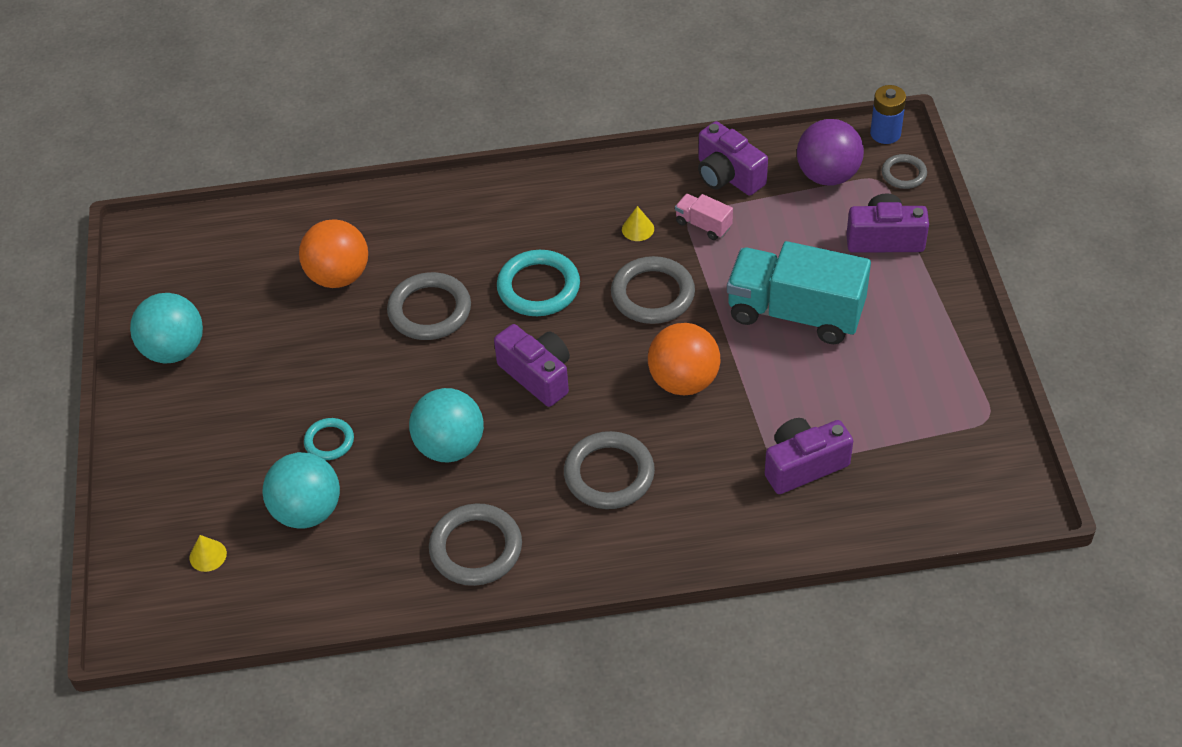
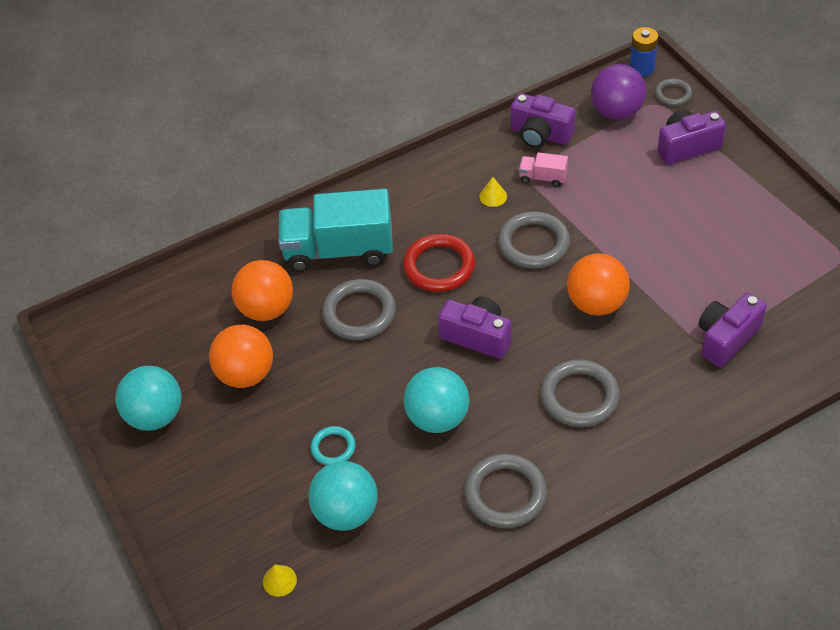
camera: 20 degrees left, 0 degrees up
turquoise ring [497,250,580,316] -> red ring [403,234,475,292]
turquoise truck [727,241,871,344] -> turquoise truck moved to [279,189,393,272]
none -> orange ball [209,325,273,388]

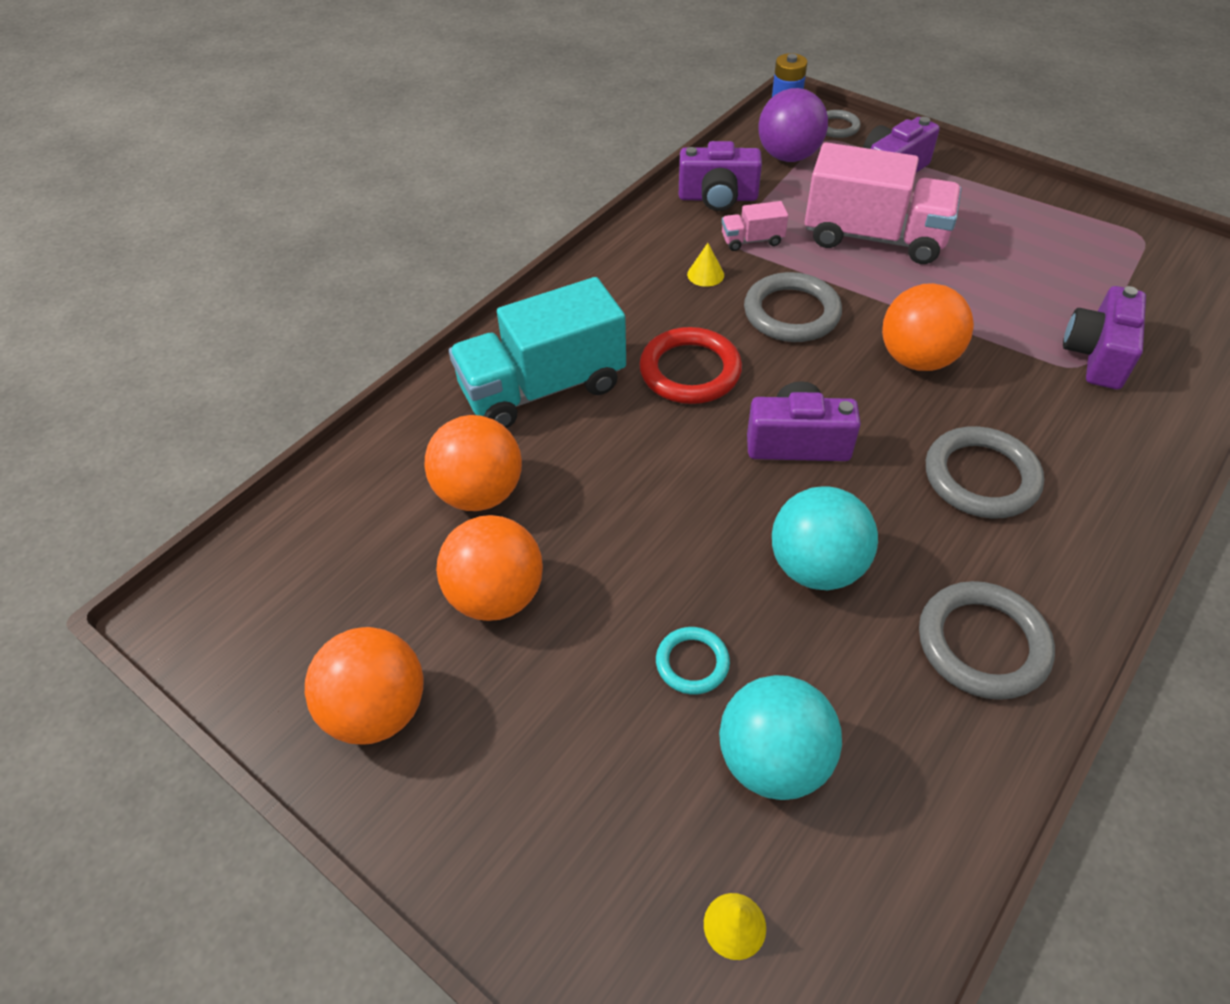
camera: 25 degrees left, 0 degrees up
turquoise ball [115,366,182,431] -> orange ball [305,627,424,745]
grey ring [322,279,396,340] -> none
none -> pink truck [805,142,962,264]

